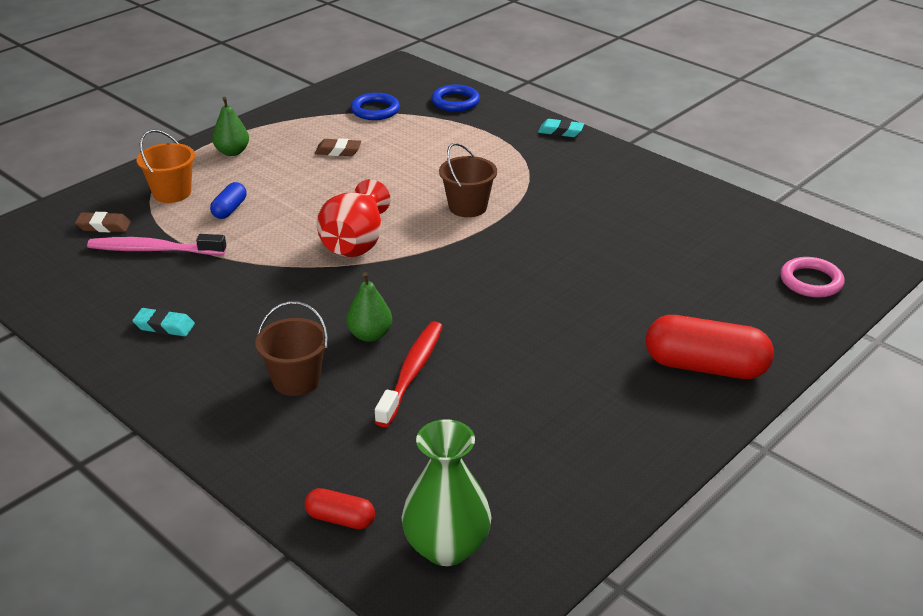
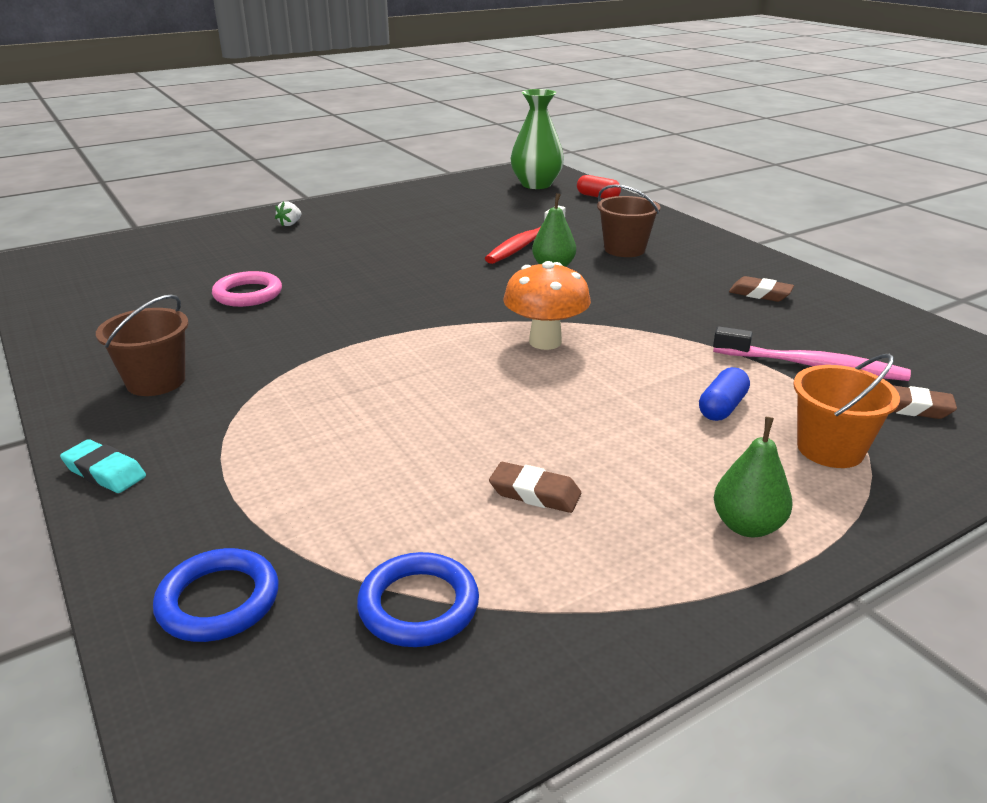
camera: 165 degrees left, 5 degrees down
turquoise eraser [132,308,195,336] -> brown eraser [729,276,794,302]
red vase [317,179,390,257] -> orange mushroom [503,261,591,350]
brown bucket [439,143,497,217] -> brown bucket moved to [96,294,189,396]
red capsule [646,315,774,379] -> white strawberry [275,201,301,226]
pink ring [780,257,845,298] -> pink ring moved to [212,271,282,307]

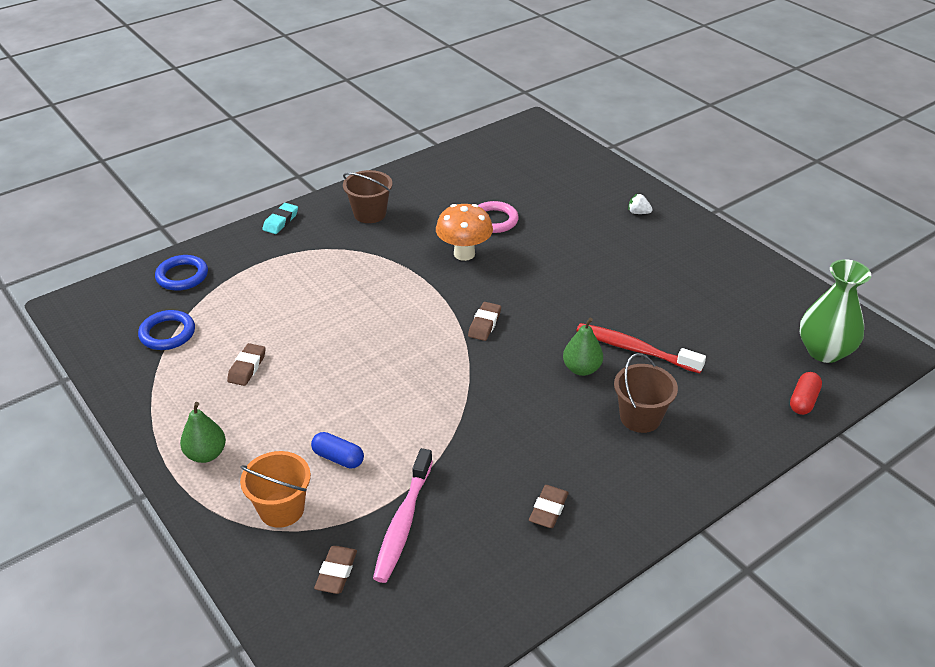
camera: 85 degrees right, 10 degrees up
orange mushroom [503,261,591,350] -> orange mushroom moved to [436,204,493,261]
none -> brown eraser [468,302,501,341]

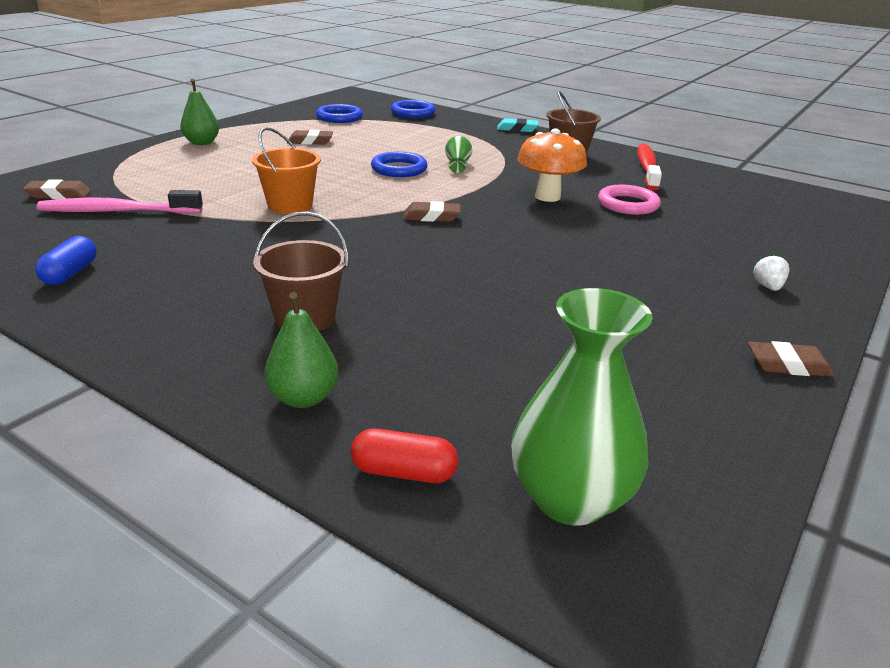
camera: 70 degrees right, 10 degrees down
orange bucket [240,451,311,528] -> orange bucket moved to [252,127,321,214]
blue capsule [311,432,364,469] -> blue capsule moved to [35,236,97,285]
brown eraser [529,485,569,528] -> brown eraser moved to [748,341,834,377]
green pear [563,318,603,376] -> green pear moved to [264,292,339,408]
red toothbrush [576,323,706,373] -> red toothbrush moved to [637,144,662,191]
none -> blue ring [371,152,428,177]
none -> green vase [445,136,472,173]

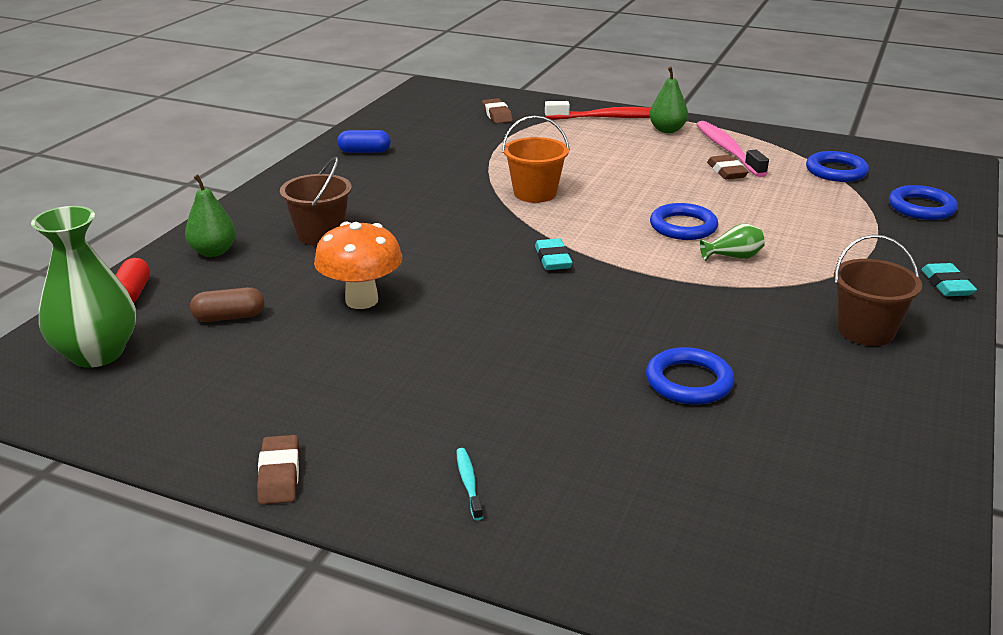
camera: 80 degrees right, 0 degrees up
pink toothbrush [37,190,203,213] -> pink toothbrush moved to [696,121,769,177]
brown eraser [403,201,461,222] -> turquoise eraser [535,238,573,270]
orange mushroom [518,129,587,202] -> orange mushroom moved to [314,222,402,309]
pink ring [598,185,661,215] -> blue ring [646,347,735,405]
red toothbrush [637,144,662,191] -> red toothbrush moved to [545,101,651,120]
white strawberry [753,253,789,291] -> turquoise toothbrush [456,448,483,520]
none -> brown capsule [190,287,265,322]

